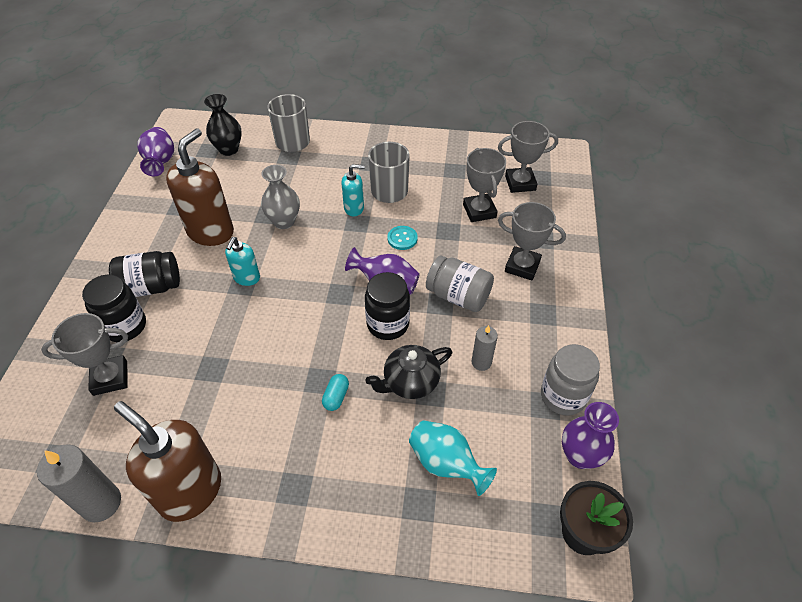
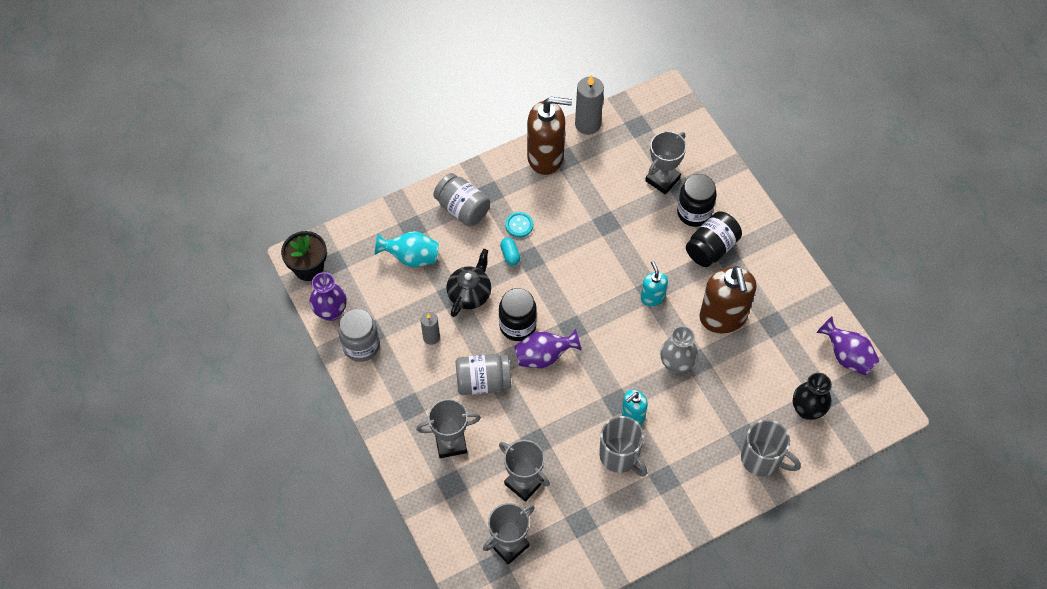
camera: 145 degrees right, 10 degrees up
turquoise button [387,226,418,250] -> turquoise button moved to [505,212,533,237]
none -> grey jar [433,173,490,227]

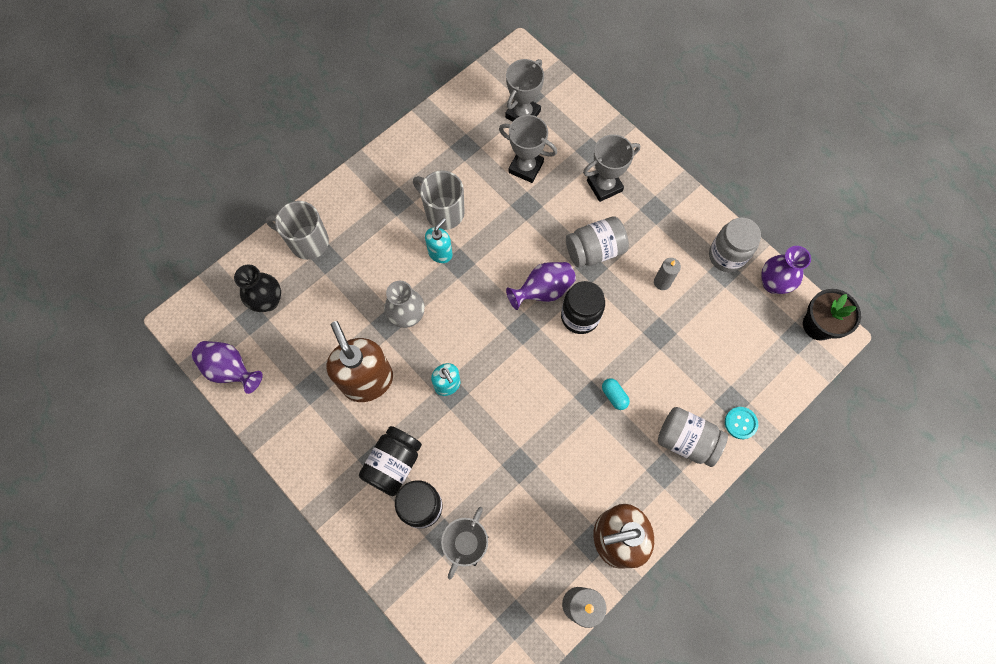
camera: 165 degrees right, 10 degrees up
turquoise vase [375,231,439,267] -> none
black teapot [446,249,491,317] -> none
turquoise button [505,212,533,237] -> turquoise button moved to [725,407,758,439]

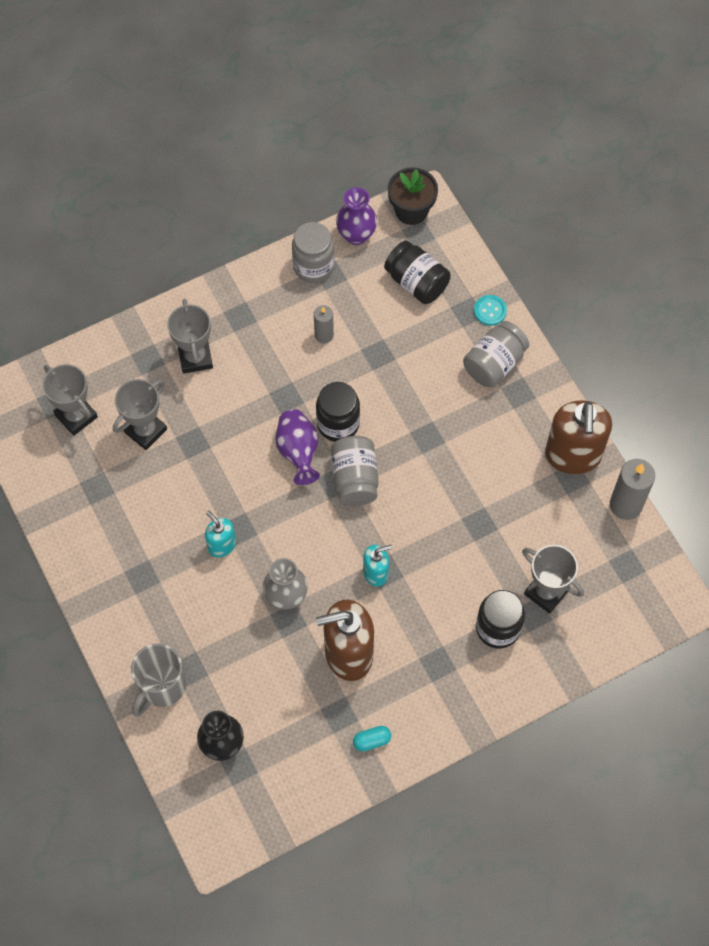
camera: 75 degrees left, 5 degrees down
purple vase [192,341,263,394] -> none
black jar [359,426,422,496] -> black jar moved to [384,240,451,304]
grey mug [413,170,465,230] -> none
grey jar [566,216,629,267] -> grey jar moved to [331,436,379,506]
turquoise capsule [602,378,630,410] -> turquoise capsule moved to [353,726,391,752]

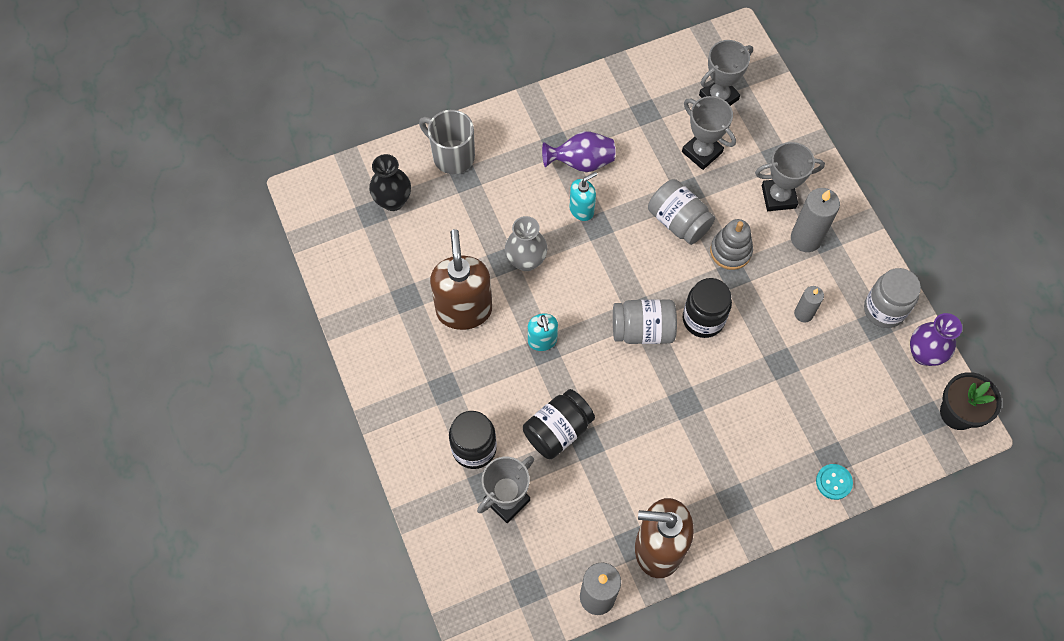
camera: 95 degrees right, 0 degrees up
purple vase [275,409,320,485] -> purple vase moved to [542,131,616,172]
turquoise capsule [353,726,391,752] -> none
black jar [384,240,451,304] -> black jar moved to [523,389,595,459]
grey jar [463,321,529,387] -> grey jar moved to [648,179,715,245]
none -> grey stacking toy [710,219,753,270]
none -> grey candle [791,188,840,252]

